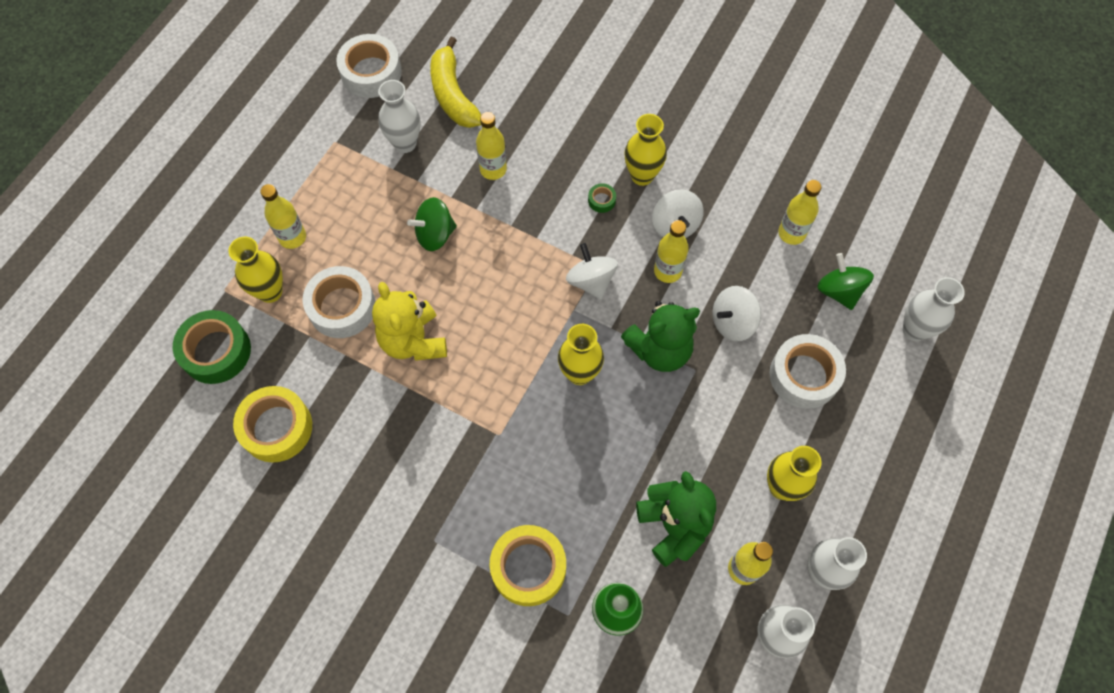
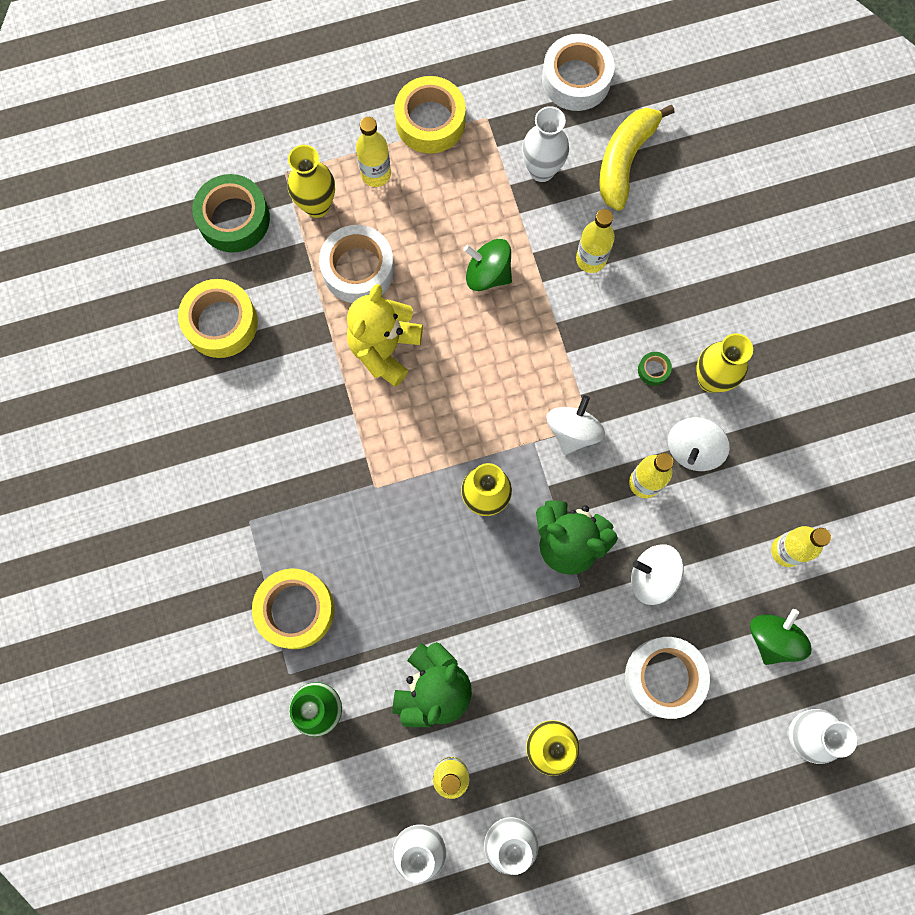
camera: 45 degrees right, 10 degrees up
none -> yellow tape [394,76,466,154]

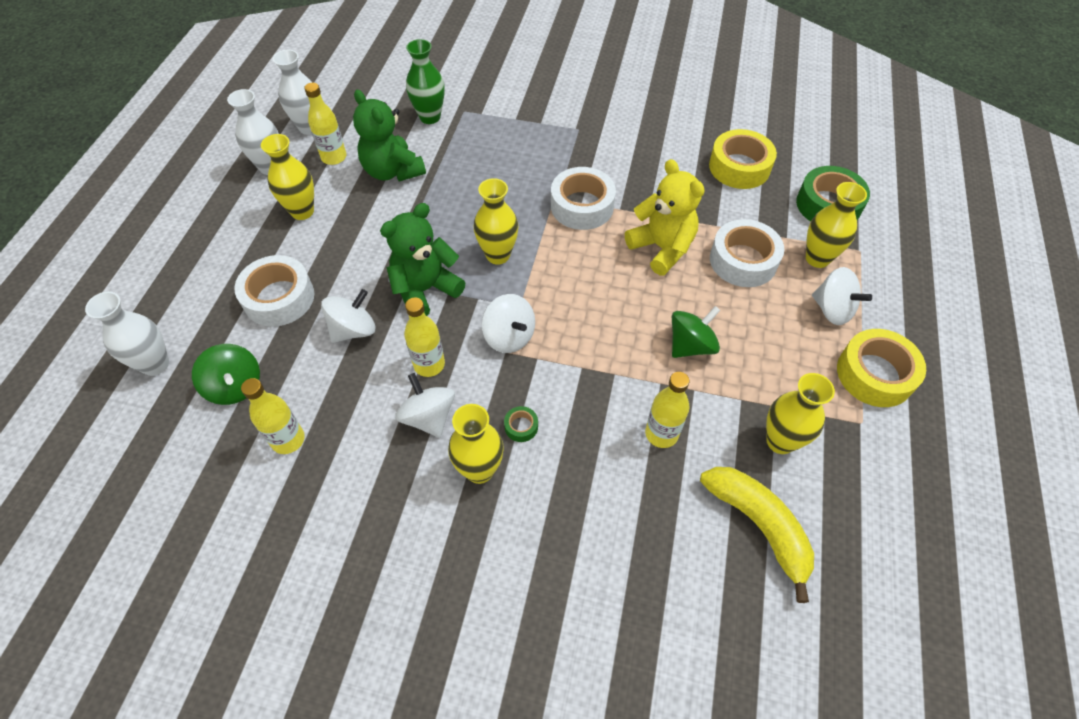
camera: 120 degrees right, 20 degrees down
yellow tape [252,568,335,649] -> none
yellow bottle [356,117,391,187] -> white spinning top [812,267,872,325]
white vase [522,106,569,182] -> yellow vase [766,373,835,454]
white tape [542,34,615,111] -> white tape moved to [551,167,616,230]

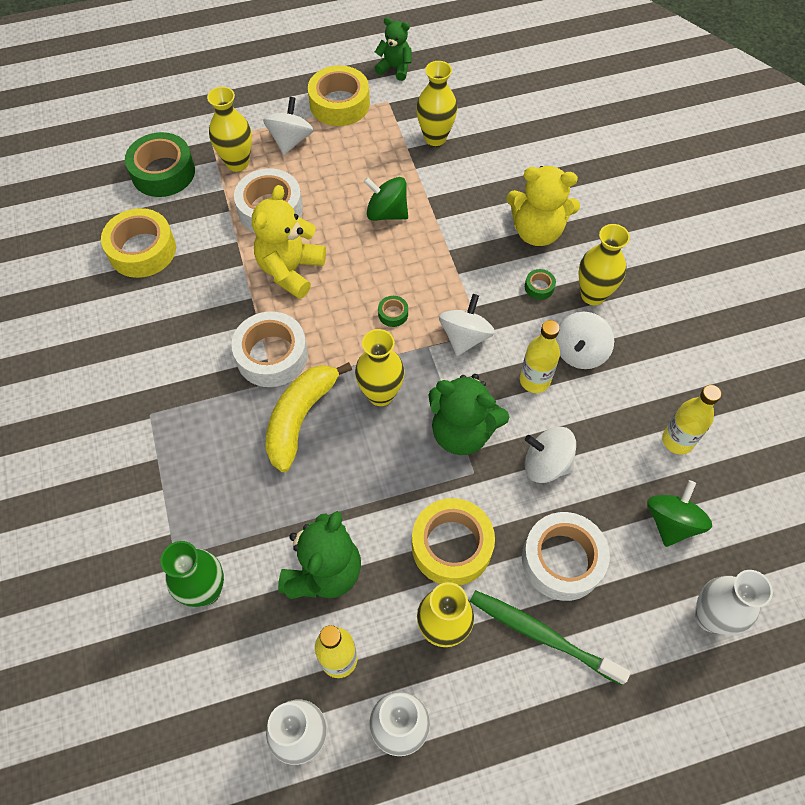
camera: 120 degrees left, 5 degrees up
yellow bottle [645,372,690,448] -> none
yellow banana [700,467,814,603] -> yellow banana moved to [265,362,352,472]
none -> green teddy bear [375,17,412,81]
none -> green tape [378,296,408,327]
none -> yellow tape [412,498,495,586]
none -> green toothbrush [470,590,631,685]
none -> yellow teddy bear [506,166,580,246]

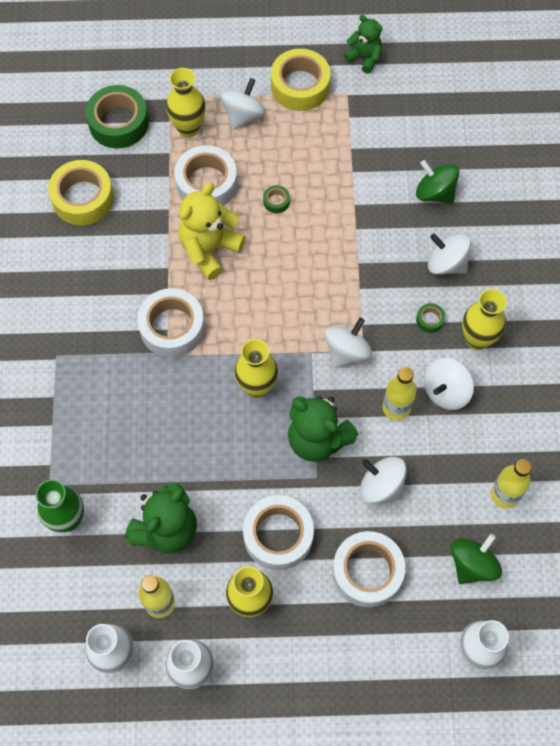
camera: 15 degrees right, 5 degrees up
yellow banana [265,362,352,472] -> none
green spinning top [363,177,408,221] -> green spinning top moved to [416,160,459,204]
green tape [378,296,408,327] -> green tape moved to [263,185,290,213]
yellow tape [412,498,495,586] -> white tape [243,495,314,570]
yellow vase [416,61,457,146] -> none
green toothbrush [470,590,631,685] -> none
yellow teddy bear [506,166,580,246] -> white spinning top [428,233,471,275]

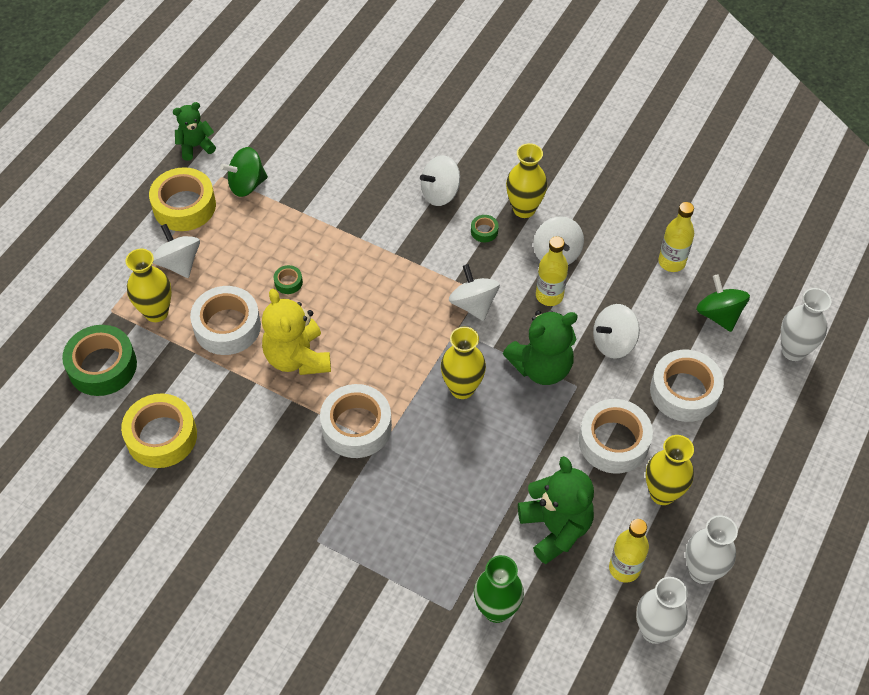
camera: 60 degrees left, 10 degrees down
green spinning top [416,160,459,204] -> green spinning top moved to [220,147,268,197]

